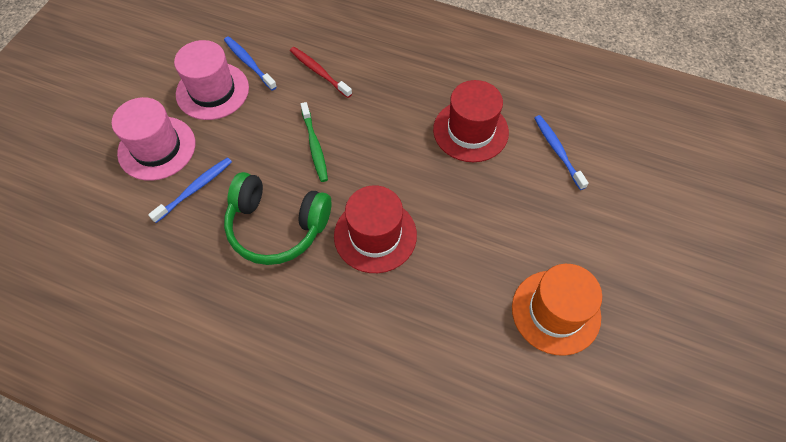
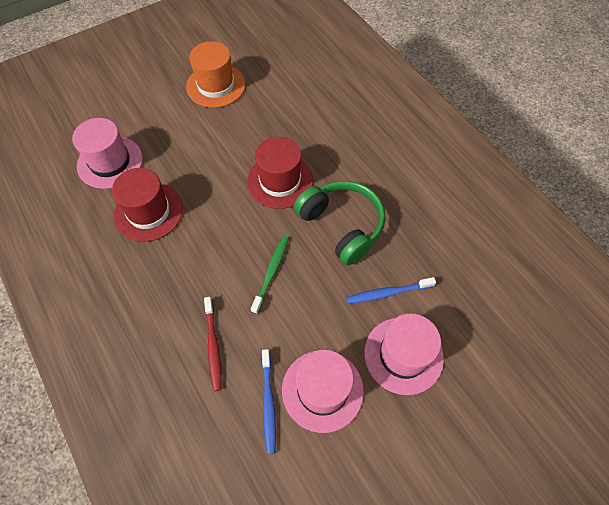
camera: 145 degrees left, 0 degrees up
blue toothbrush [534,115,589,190] -> pink hat [72,118,143,189]

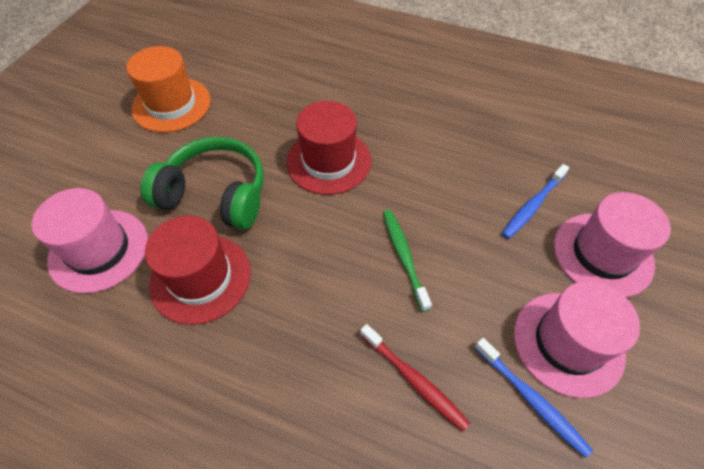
camera: 35 degrees left, 5 degrees down
green headphones [294,181,386,265] -> green headphones moved to [141,137,264,230]

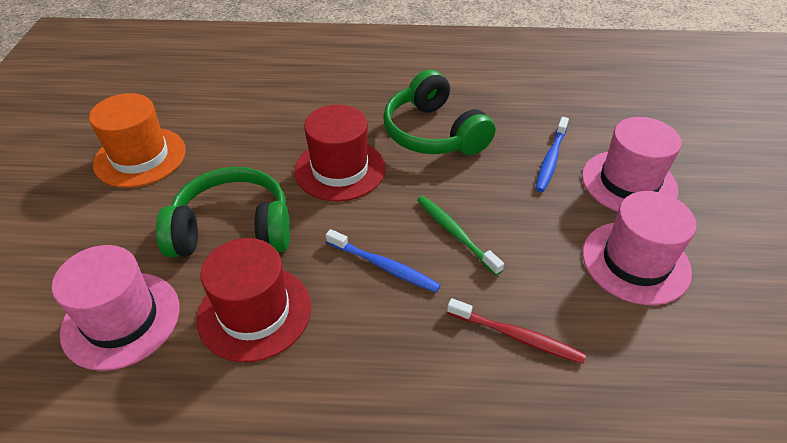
camera: 20 degrees left, 10 degrees down
blue toothbrush [475,338,593,458] -> blue toothbrush moved to [326,229,441,292]
none -> green headphones [383,69,495,155]

